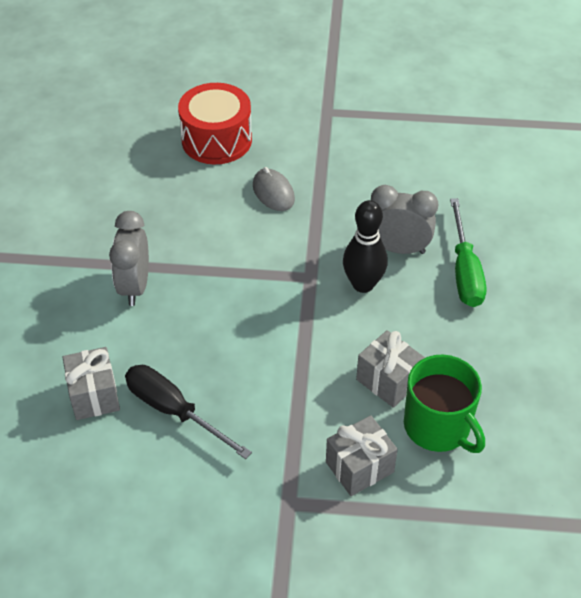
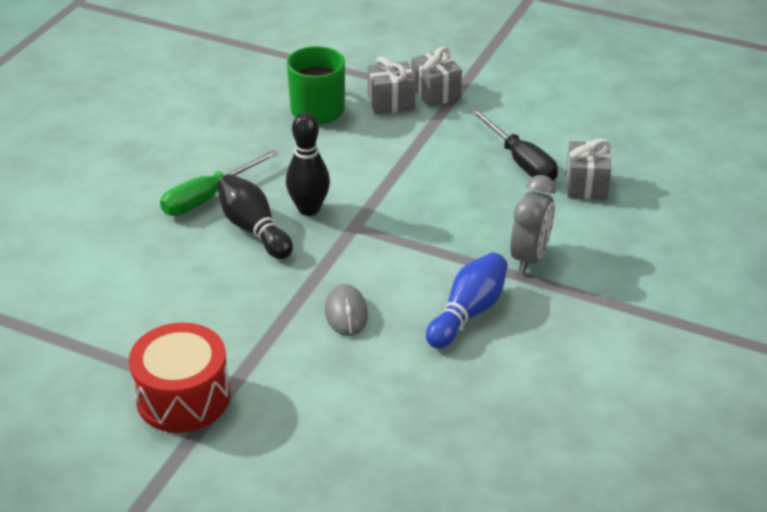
camera: 160 degrees left, 10 degrees down
red drum [178,83,252,164] -> red drum moved to [129,323,230,433]
grey gift [356,330,425,408] -> grey gift moved to [411,47,462,107]
grey clock [371,185,438,254] -> black bowling pin [217,174,293,259]
green screwdriver [450,198,486,307] -> green screwdriver turned 150 degrees counterclockwise [160,149,279,216]
none -> blue bowling pin [426,252,508,349]

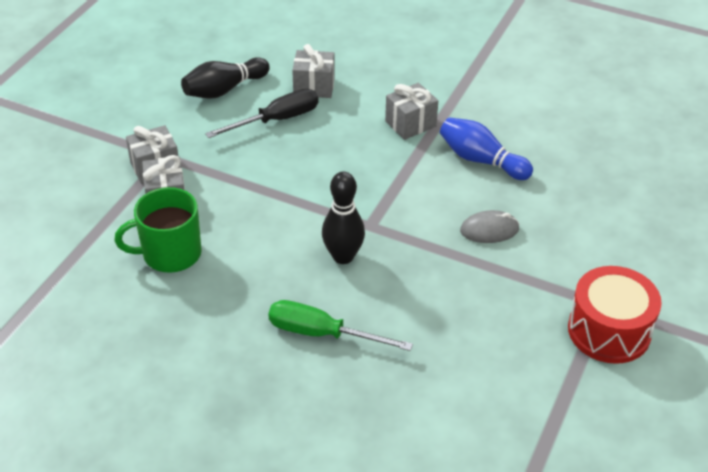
camera: 90 degrees left, 5 degrees up
green screwdriver [160,149,279,216] -> green screwdriver turned 150 degrees clockwise [268,300,413,351]
black bowling pin [217,174,293,259] -> black bowling pin moved to [181,57,270,99]
grey clock [510,175,556,273] -> grey gift [385,83,438,140]

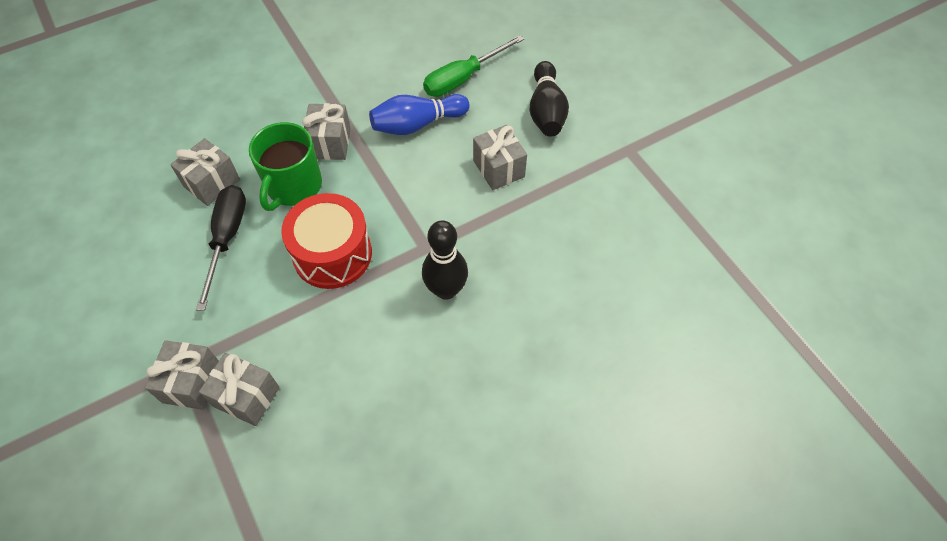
camera: 55 degrees left, 15 degrees up
green mug [114,187,202,273] -> green mug moved to [249,122,322,211]
black bowling pin [181,57,270,99] -> black bowling pin moved to [530,61,569,137]
green screwdriver [268,300,413,351] -> green screwdriver moved to [423,35,524,97]
grey mouse [460,210,520,243] -> grey gift [473,125,527,190]
red drum [568,266,662,364] -> red drum moved to [281,193,372,289]

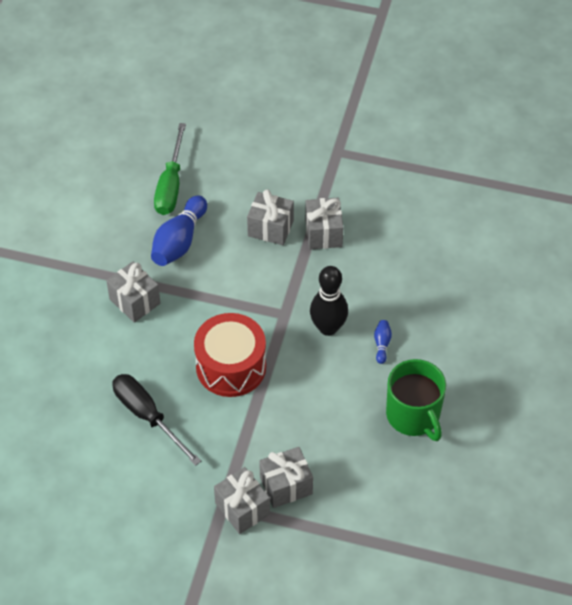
camera: 45 degrees left, 5 degrees down
grey gift [170,138,240,206] -> grey gift moved to [305,198,343,249]
green mug [249,122,322,211] -> green mug moved to [386,359,446,441]
black bowling pin [530,61,569,137] -> none
none -> blue bowling pin [374,320,392,364]

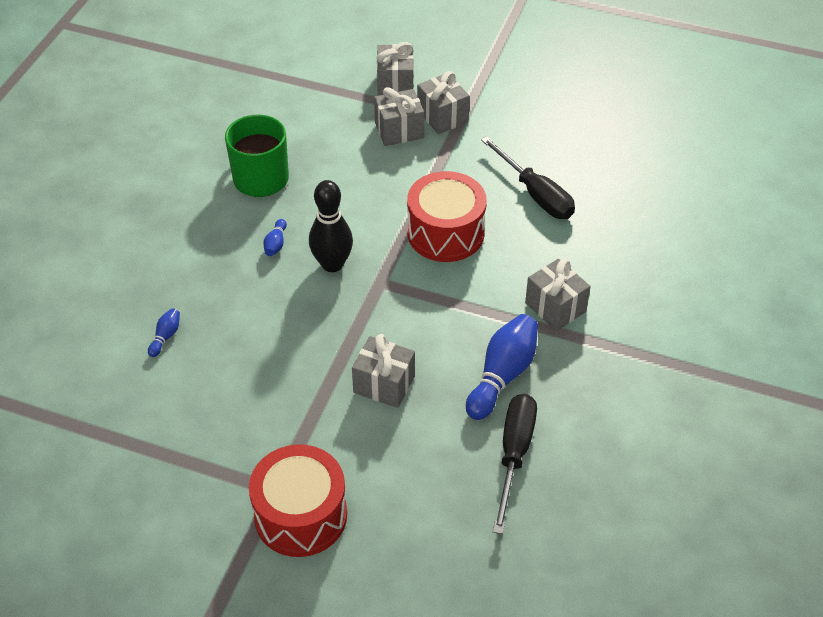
camera: 175 degrees left, 5 degrees down
green screwdriver [154,123,186,215] -> black screwdriver [493,394,537,534]
grey gift [305,198,343,249] -> grey gift moved to [377,42,413,96]
none -> blue bowling pin [148,308,180,357]
none -> red drum [249,444,347,557]

